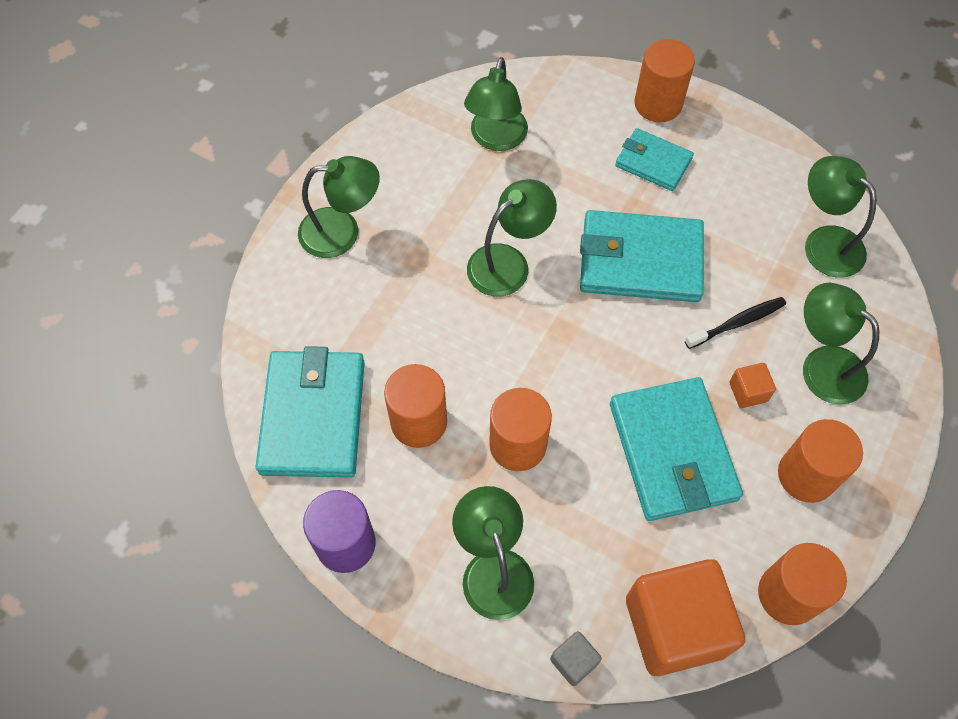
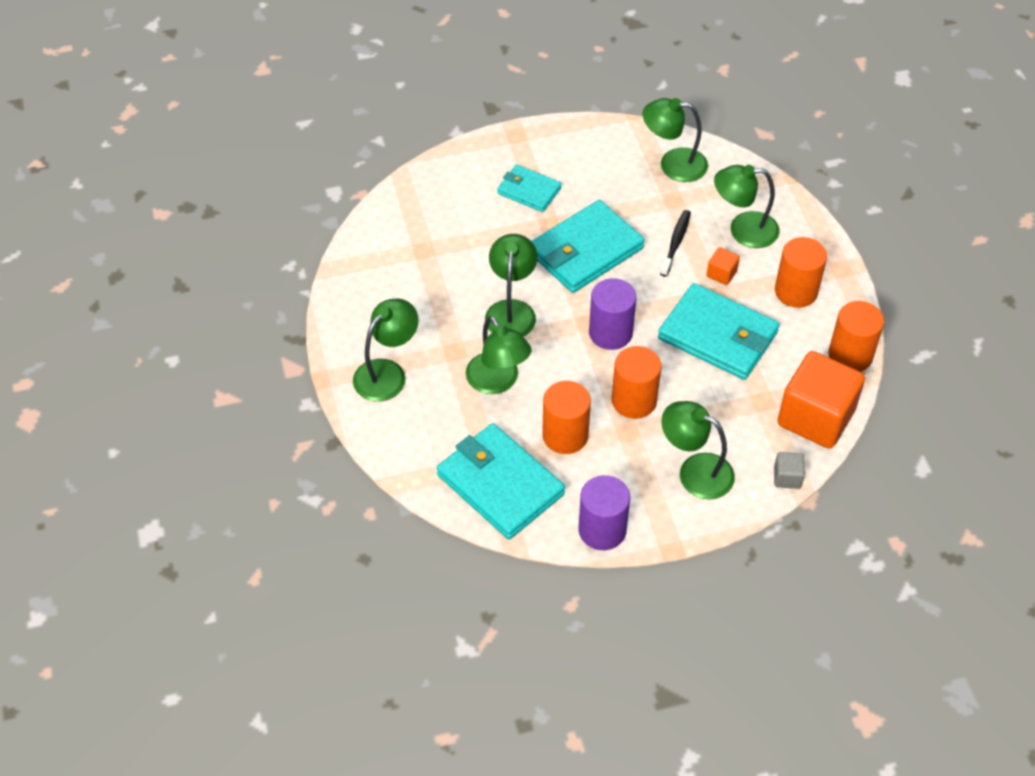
camera: 45 degrees left, 10 degrees down
green lamp [464,57,528,151] -> green lamp moved to [466,316,532,394]
turquoise wallet [615,128,694,191] -> turquoise wallet turned 45 degrees clockwise [497,164,562,212]
orange cylinder [634,39,695,122] -> none
none -> purple cylinder [589,278,637,350]

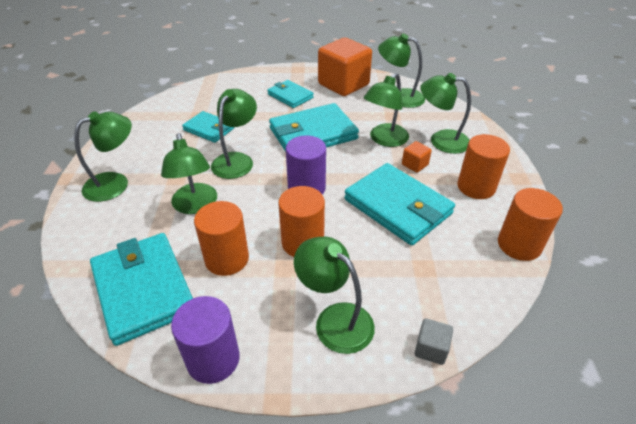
camera: 15 degrees right, 10 degrees down
black toothbrush [660,210,691,277] -> green lamp [364,73,409,147]
orange cube [777,351,865,449] -> orange cube moved to [318,38,372,96]
none -> turquoise wallet [182,111,235,143]

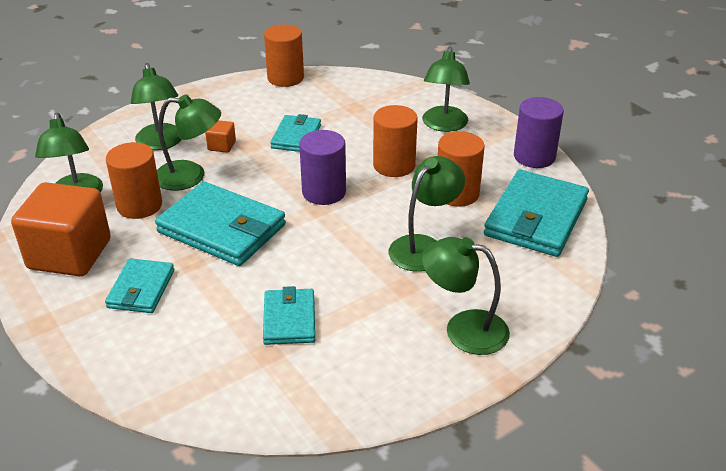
camera: 125 degrees left, 5 degrees down
green lamp [211,89,257,179] -> none
turquoise wallet [344,163,455,246] -> turquoise wallet [270,114,321,152], size x0.57
grey cube [415,318,453,365] -> none
orange cylinder [457,134,510,199] -> orange cylinder moved to [106,142,162,219]

